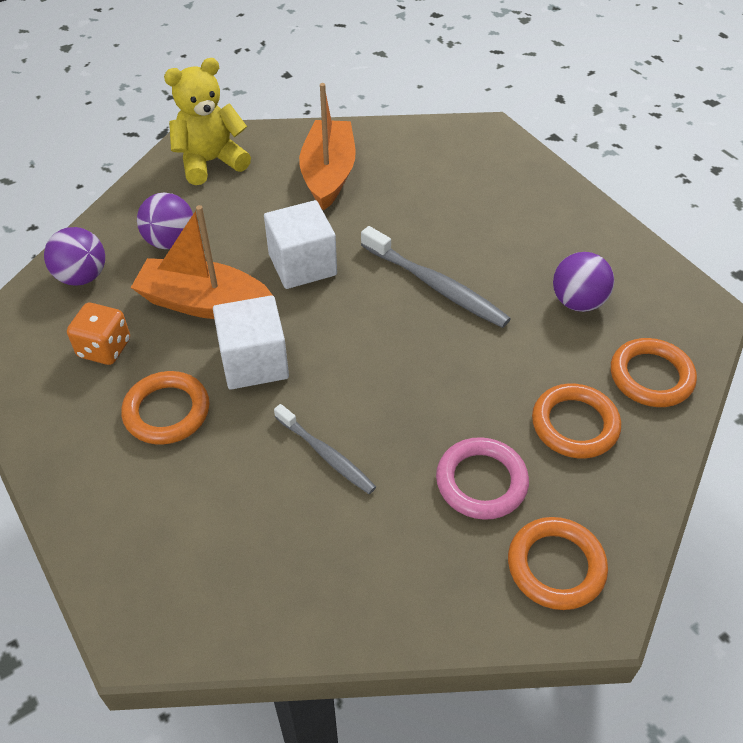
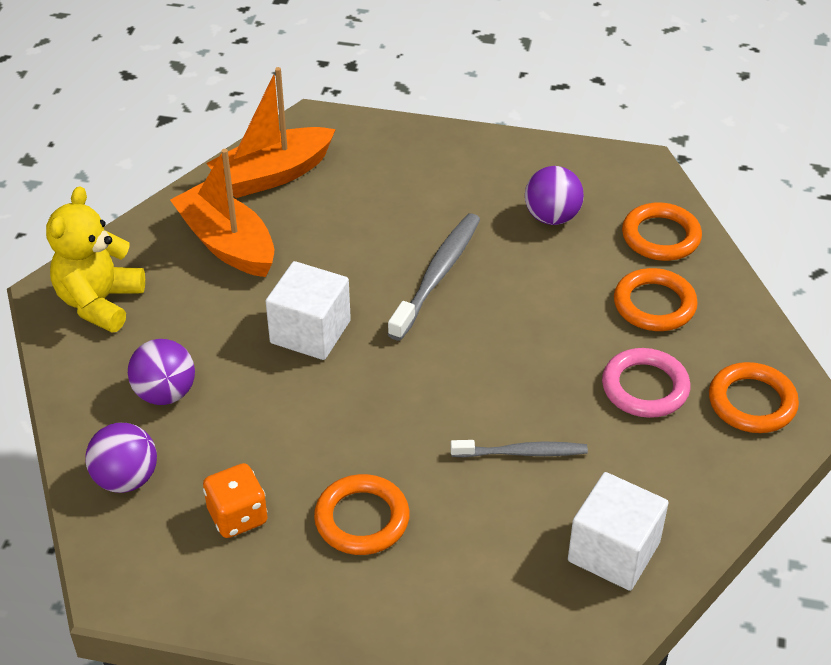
camera: 45 degrees left, 5 degrees down
orange boat [131,205,272,319] -> orange boat moved to [206,67,336,198]
white cube [213,295,289,390] -> white cube moved to [568,472,669,591]
grey toothbrush [361,226,511,328] -> grey toothbrush turned 60 degrees counterclockwise [388,213,480,341]

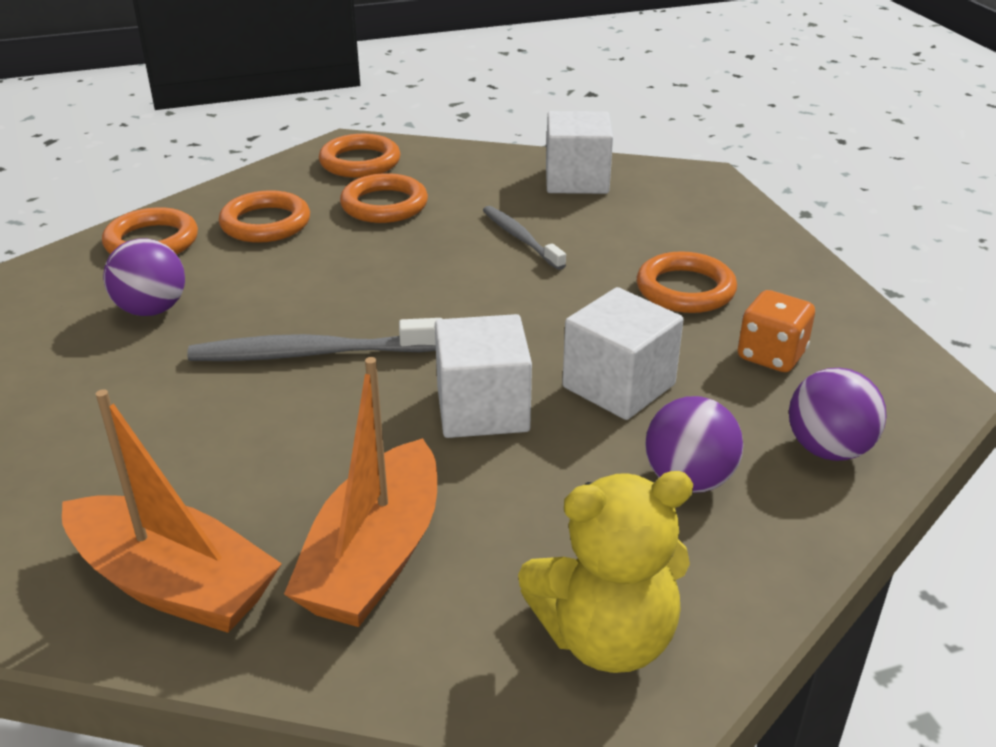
camera: 120 degrees left, 10 degrees down
pink ring [602,348,690,418] -> orange ring [340,173,428,223]
none -> white cube [562,287,684,420]

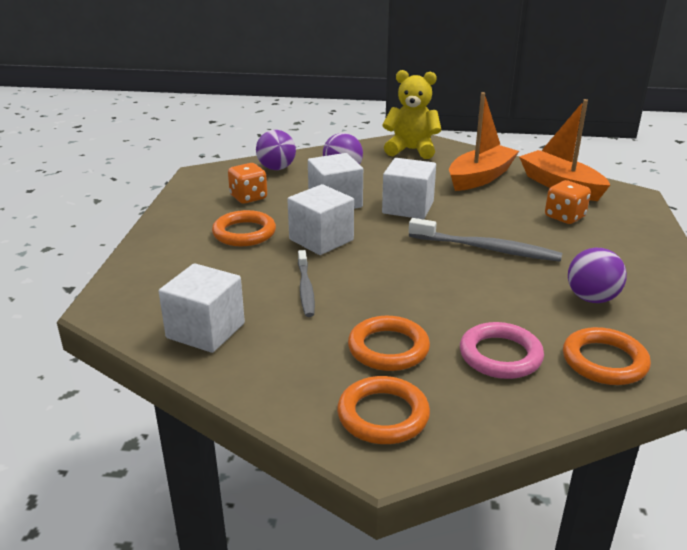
camera: 155 degrees left, 5 degrees down
orange ring [219,190,310,243] -> pink ring [460,322,544,379]
none -> white cube [287,184,354,255]
none -> orange dice [545,180,591,224]

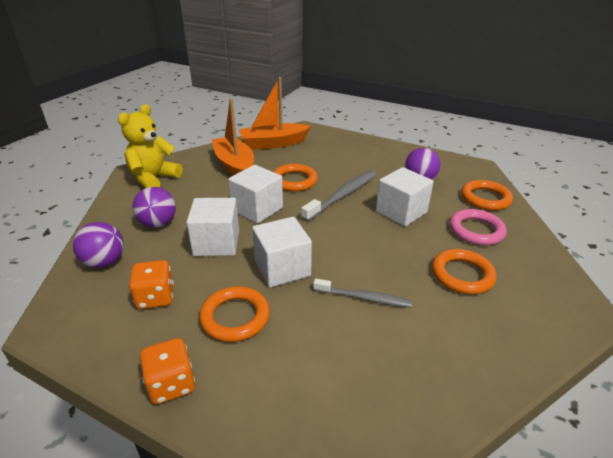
camera: 70 degrees left, 5 degrees up
white cube [159,263,245,353] -> white cube moved to [376,167,434,227]
orange ring [337,376,430,444] -> orange ring moved to [273,164,318,192]
orange dice [545,180,591,224] -> orange dice moved to [140,338,195,404]

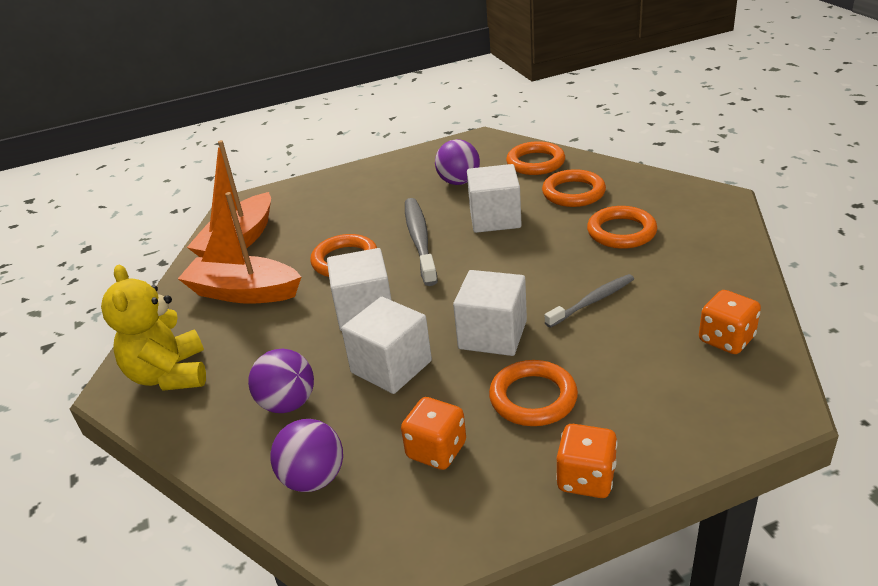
camera: 45 degrees left, 0 degrees up
pink ring [450,209,507,245] -> orange ring [542,169,606,207]
none -> orange dice [699,290,761,354]

